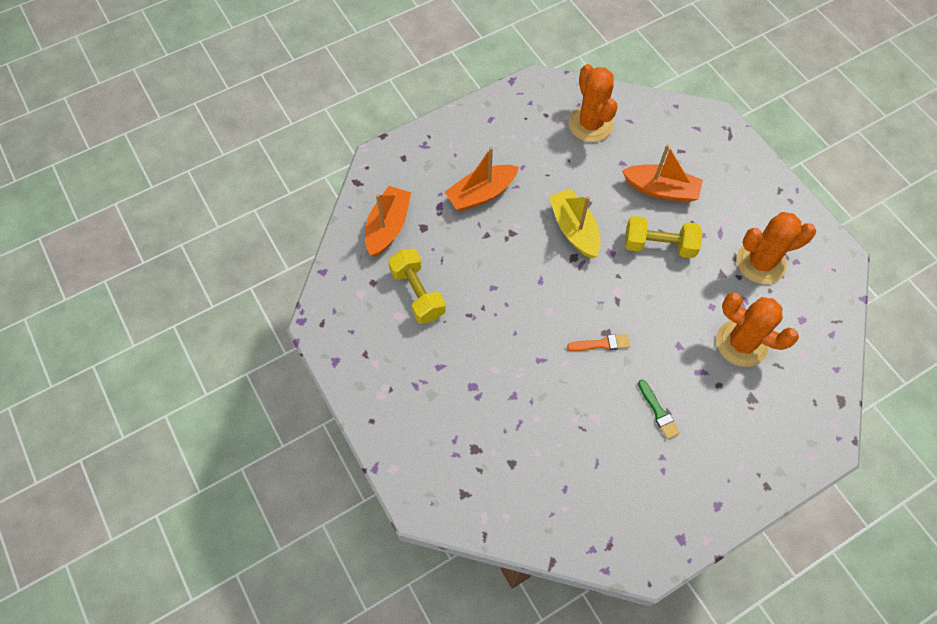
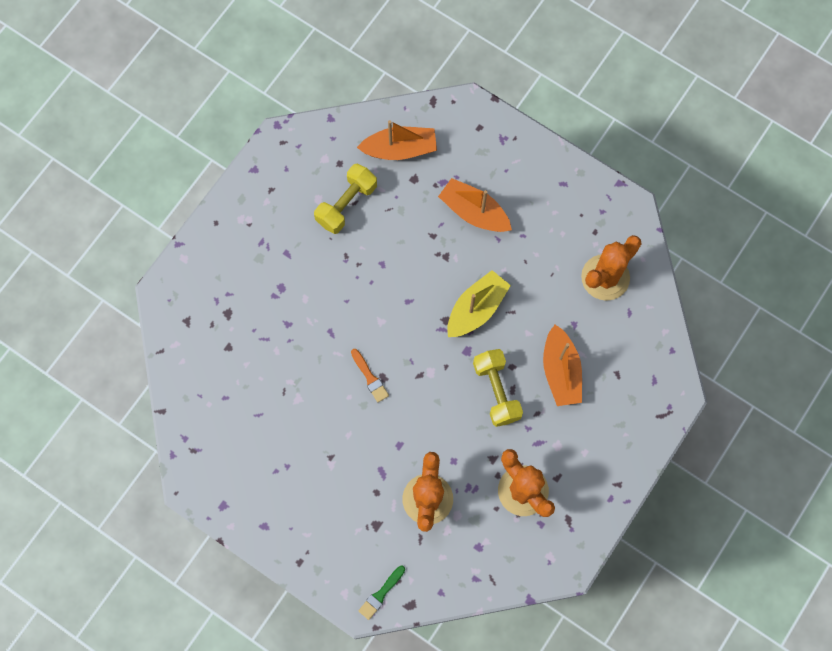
camera: 65 degrees right, 10 degrees up
green brush [638,380,680,439] -> green brush moved to [358,566,405,620]

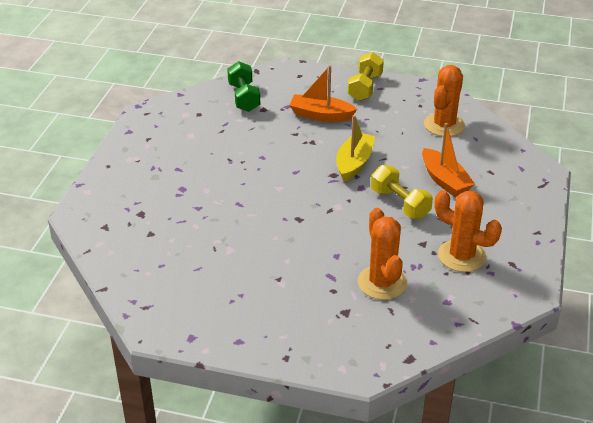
camera: 20 degrees left, 35 degrees down
yellow dumbbell [314,164,377,234] -> yellow dumbbell moved to [348,52,384,101]
orange brush [351,349,389,402] -> none
orange boat [357,120,437,160] -> green dumbbell [227,61,260,112]
green brush [358,566,405,620] -> none

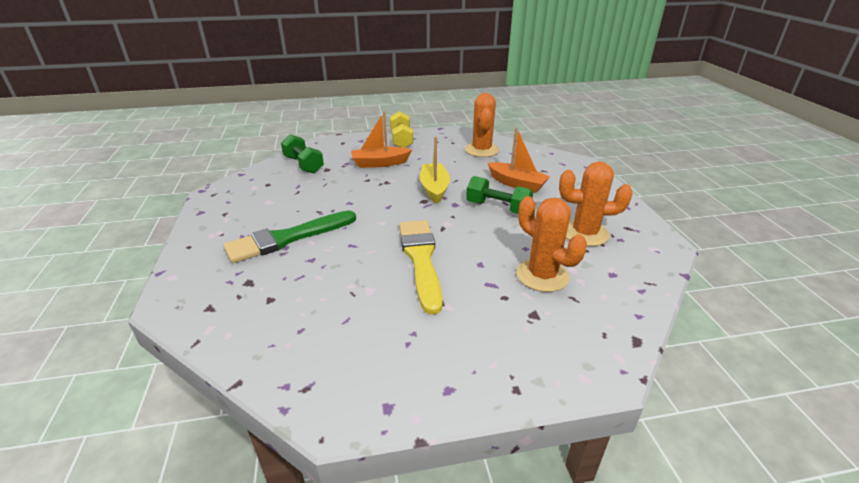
camera: 25 degrees left, 5 degrees down
yellow dumbbell [371,165,433,219] -> green dumbbell [466,176,533,214]
none -> green brush [223,210,356,263]
none -> yellow brush [399,220,443,315]

